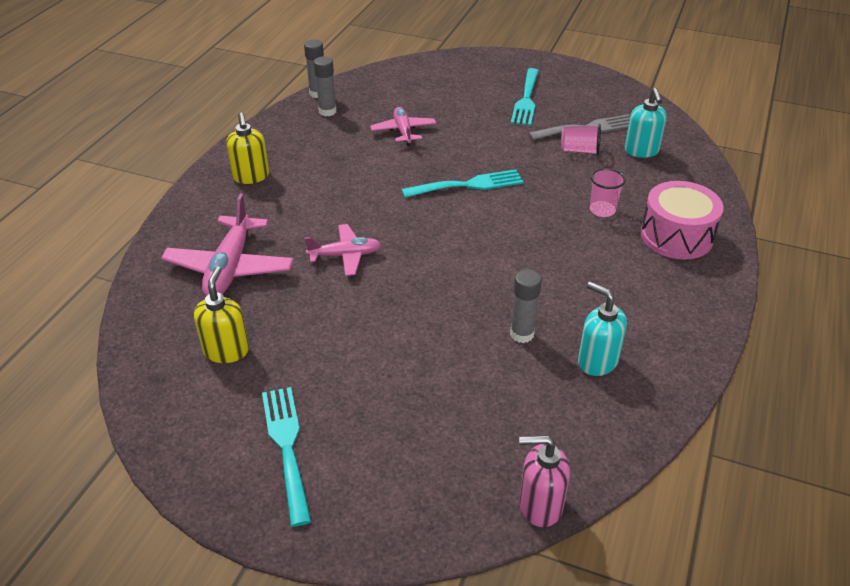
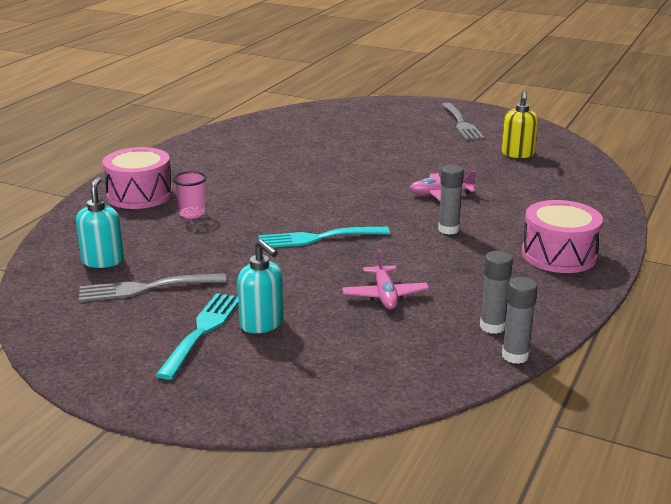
camera: 175 degrees left, 15 degrees down
pink plane [161,194,294,296] -> none
yellow soap dispenser [226,113,269,184] -> pink drum [522,200,603,273]
turquoise fork [262,387,311,527] -> grey fork [441,102,484,140]
grey glue stick [510,269,542,343] -> grey glue stick moved to [438,165,464,235]
pink soap dispenser [519,435,570,527] -> none
pink cup [561,124,601,155] -> none
turquoise soap dispenser [578,282,627,376] -> turquoise soap dispenser moved to [237,240,284,333]

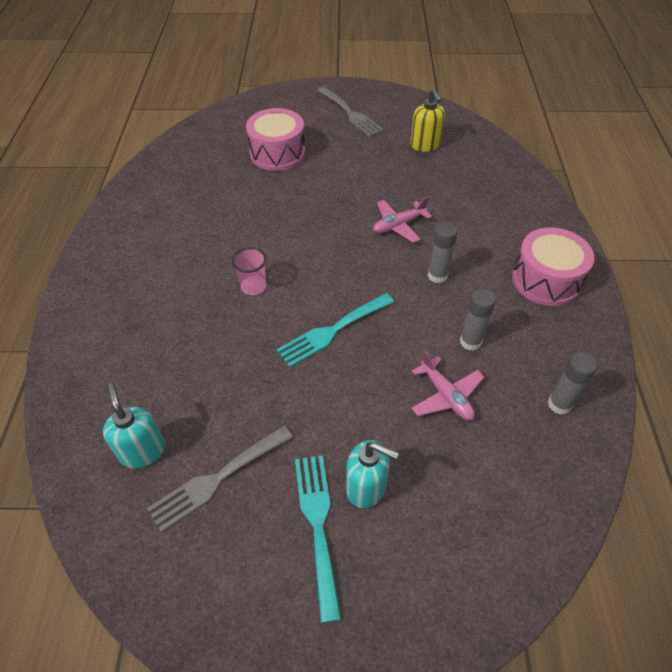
camera: 25 degrees left, 25 degrees up
pink drum [102,147,173,209] -> pink drum moved to [246,108,305,171]
pink cup [173,171,207,219] -> pink cup moved to [232,247,266,295]
grey glue stick [502,277,538,364] -> grey glue stick moved to [460,288,496,351]

